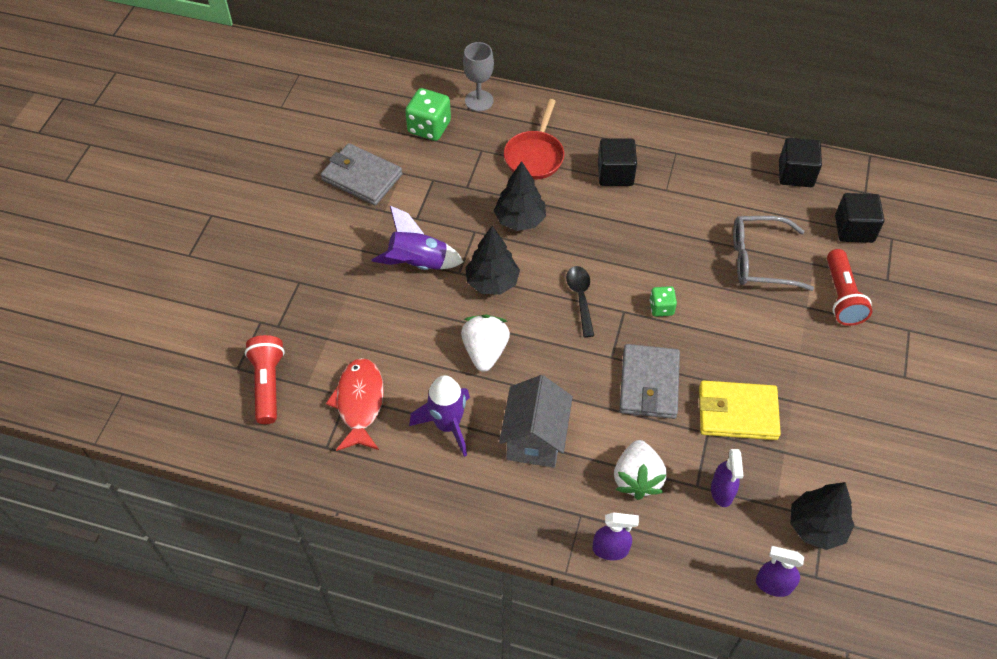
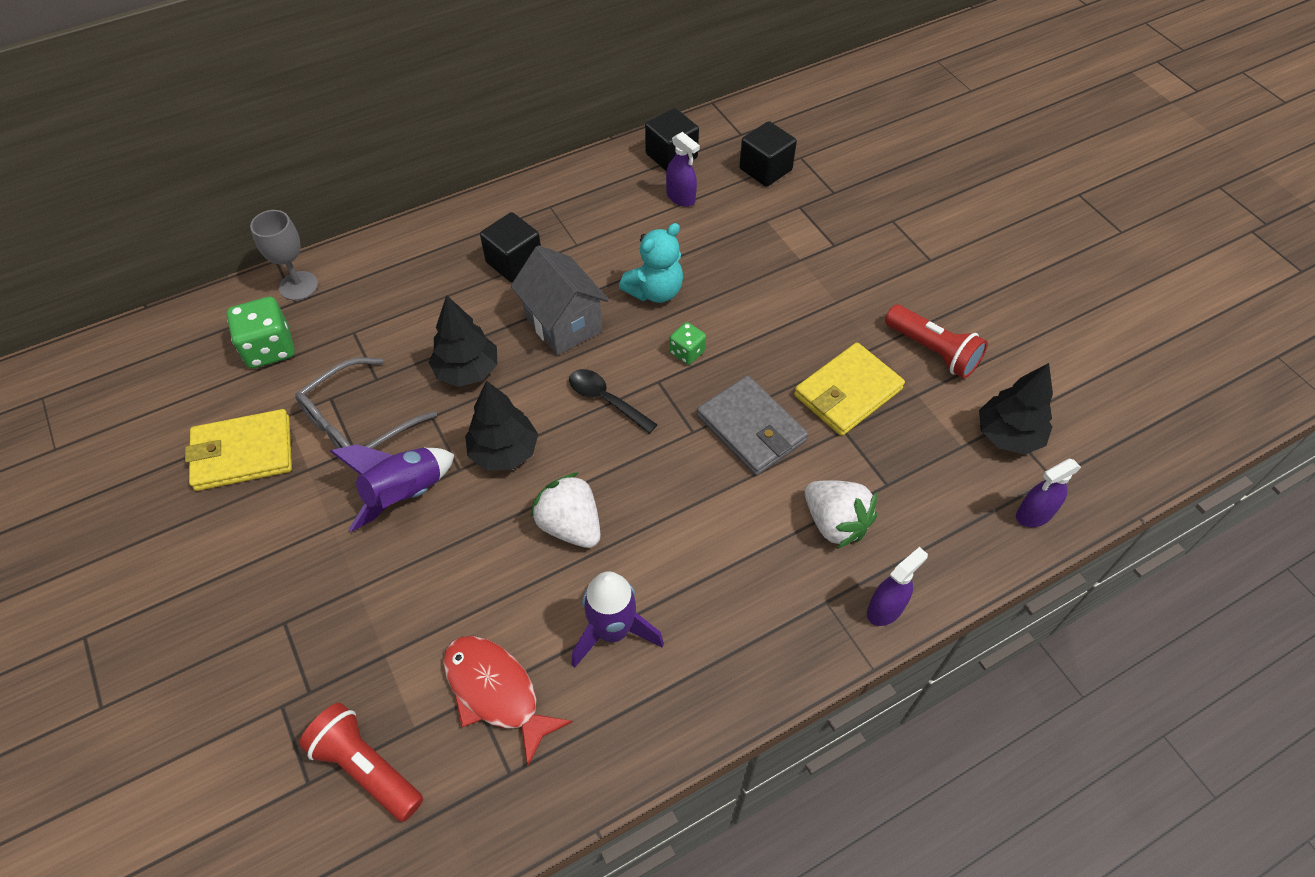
camera: 45 degrees left, 0 degrees up
grey wallet [321,143,403,205] -> yellow wallet [185,409,292,491]
grey house [499,375,573,468] -> grey house moved to [511,245,609,355]
red pan [504,99,564,180] -> none
purple spray bottle [711,449,743,507] -> purple spray bottle moved to [666,132,700,207]
grey glasses [733,216,814,291] -> grey glasses moved to [295,357,437,449]
red flashlight [827,249,872,326] -> red flashlight moved to [885,304,988,379]
none -> turquoise teddy bear [619,223,683,303]

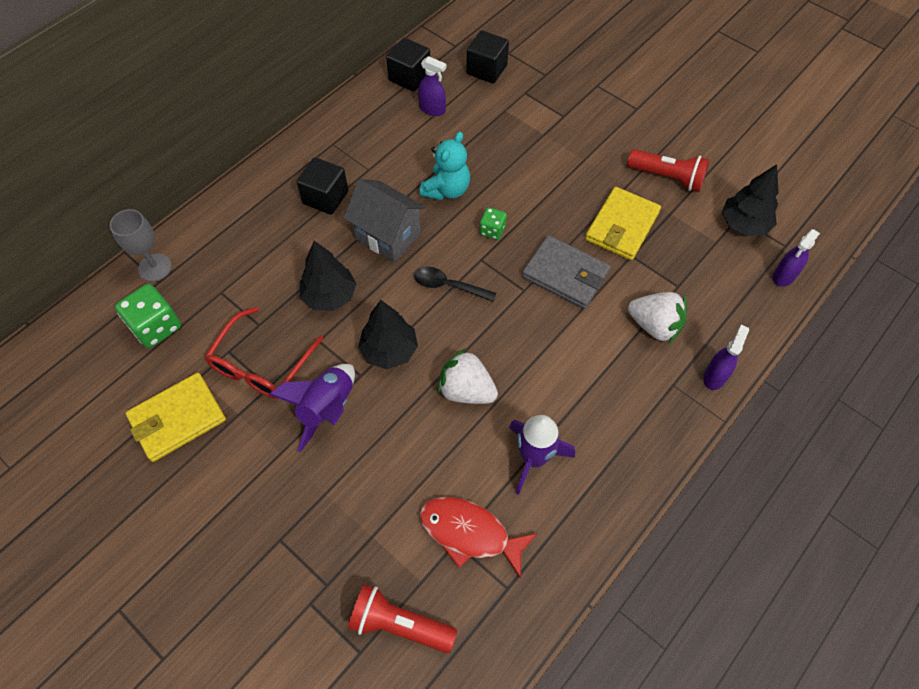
camera: 20 degrees left, 5 degrees up
grey glasses [295,357,437,449] -> red glasses [205,307,323,399]

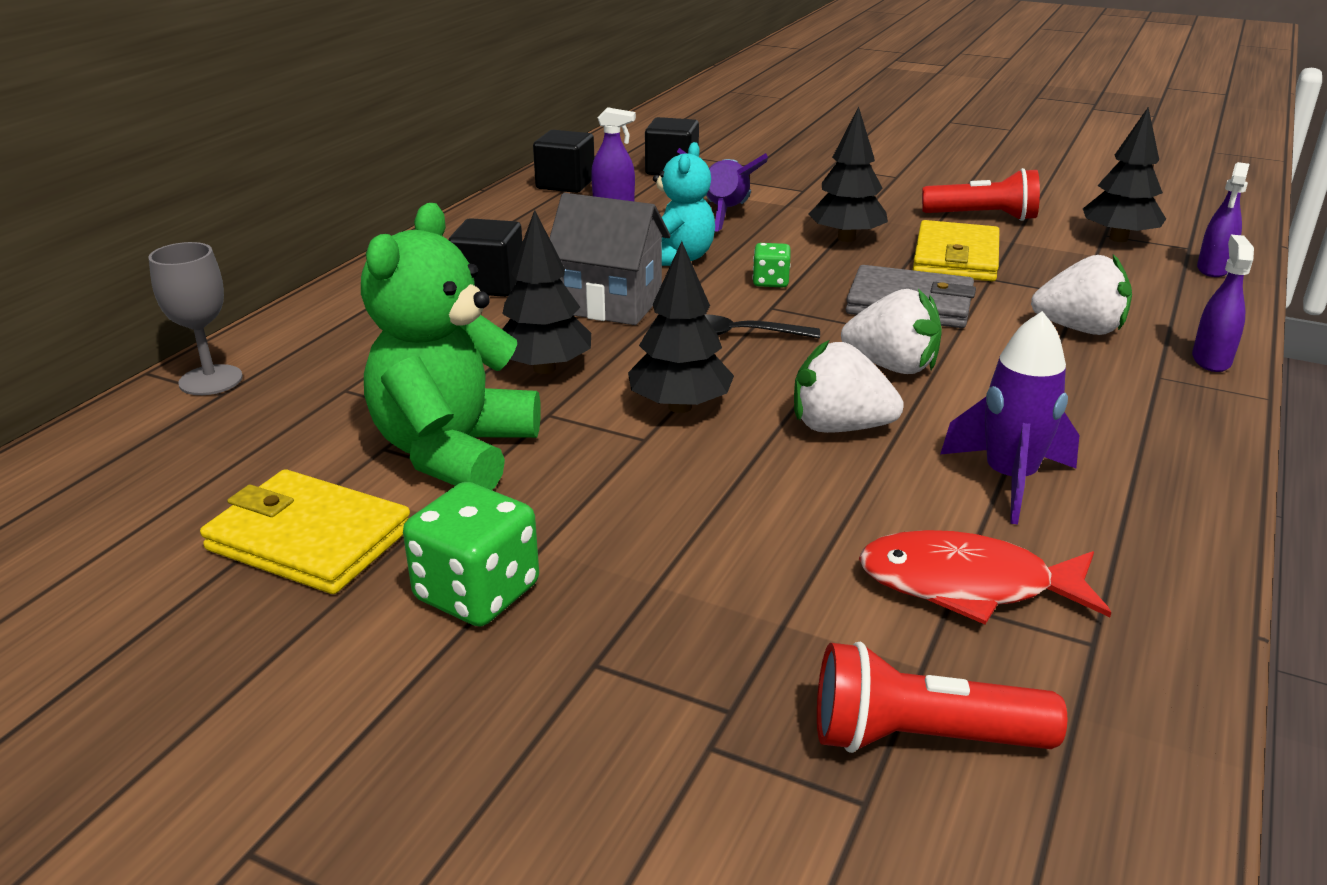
camera: 15 degrees left, 30 degrees down
green dice [115,284,181,348] -> green dice moved to [403,482,539,626]
yellow wallet [126,373,226,462] -> yellow wallet turned 75 degrees clockwise [200,469,410,594]
red glasses [205,307,323,399] -> green teddy bear [361,203,541,490]
purple rocket [269,364,355,452] -> purple rocket moved to [677,148,768,231]
none -> black tree [808,106,888,242]
none -> white strawberry [841,289,942,374]

